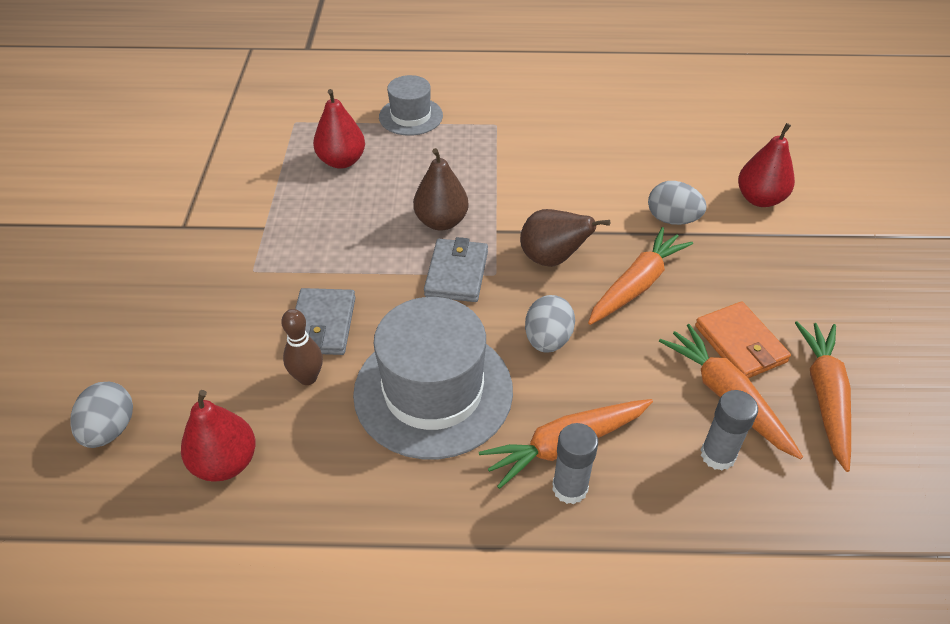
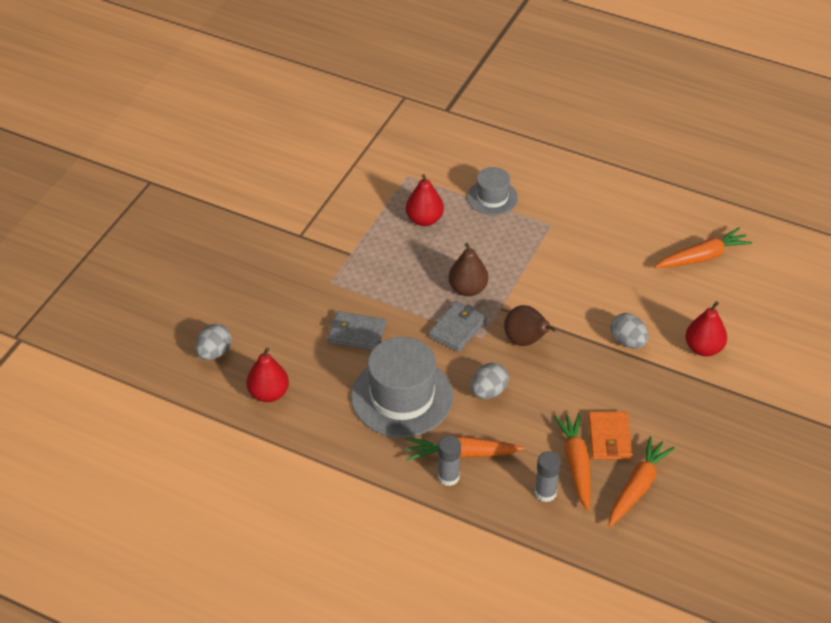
camera: 25 degrees right, 0 degrees up
brown bowling pin [281,309,323,385] -> none
grey wallet [295,288,356,355] -> grey wallet turned 75 degrees clockwise [328,311,386,350]
orange carrot [588,227,693,325] -> orange carrot moved to [655,227,752,268]

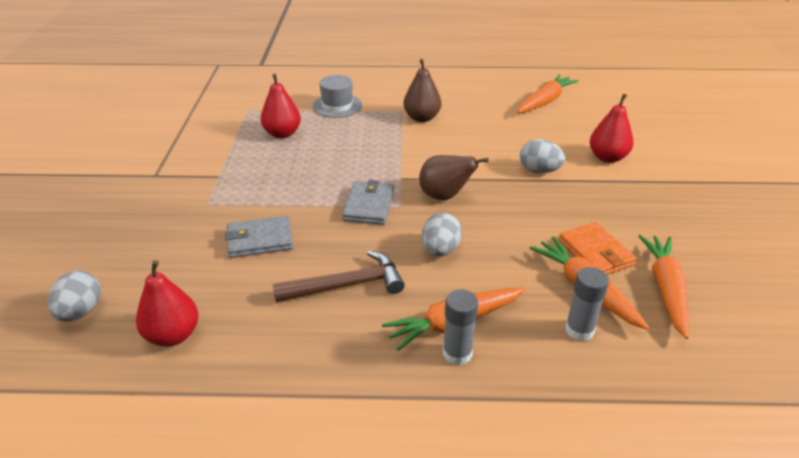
camera: 25 degrees left, 10 degrees down
grey hat [351,337,453,437] -> brown hammer [273,250,405,302]
brown pear [449,243,488,296] -> brown pear moved to [403,59,441,122]

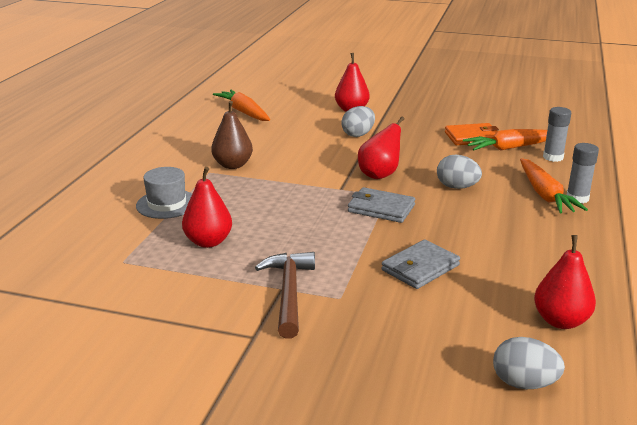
camera: 75 degrees left, 10 degrees down
grey wallet [225,216,293,258] -> grey wallet turned 45 degrees clockwise [381,240,460,289]
brown hammer [273,250,405,302] -> brown hammer moved to [255,252,315,339]
brown pear [419,155,489,200] -> red pear [358,116,404,179]
orange carrot [639,235,689,339] -> none

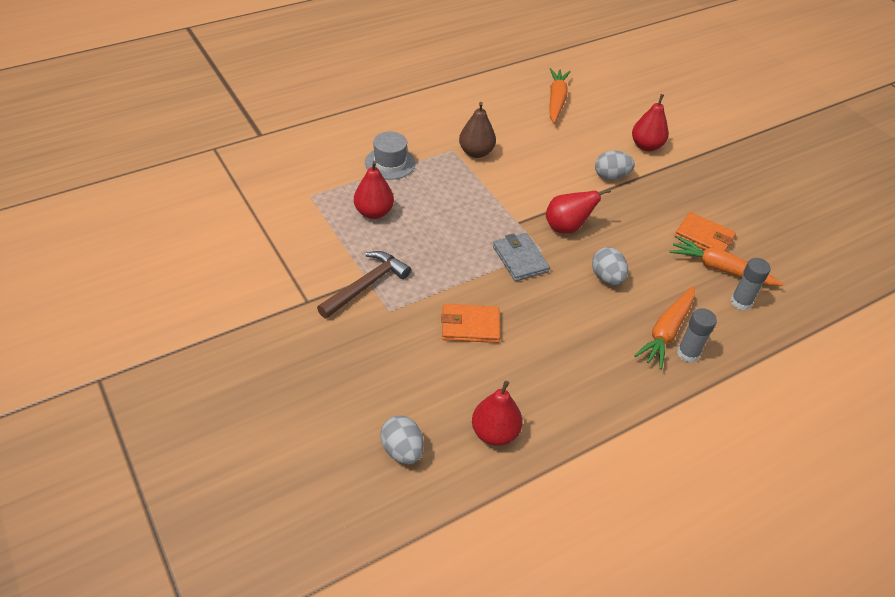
camera: 40 degrees right, 20 degrees up
grey wallet [381,240,460,289] -> orange wallet [441,304,500,343]

